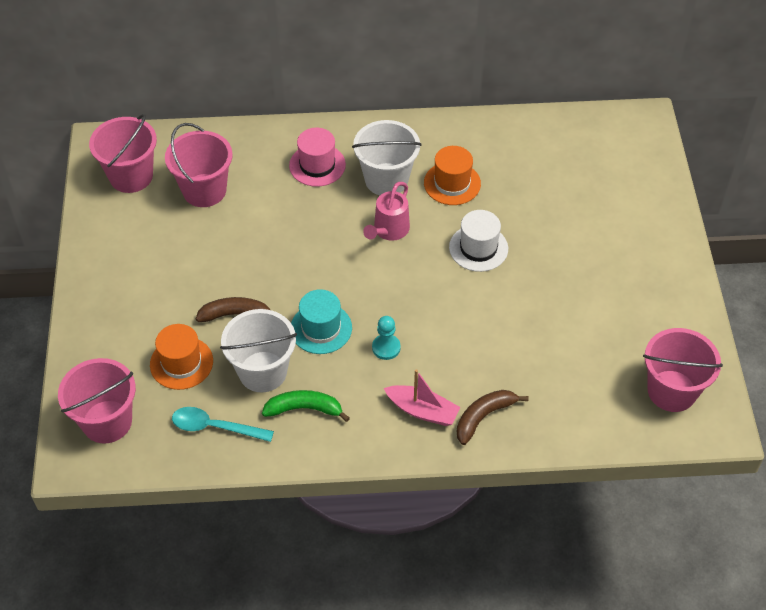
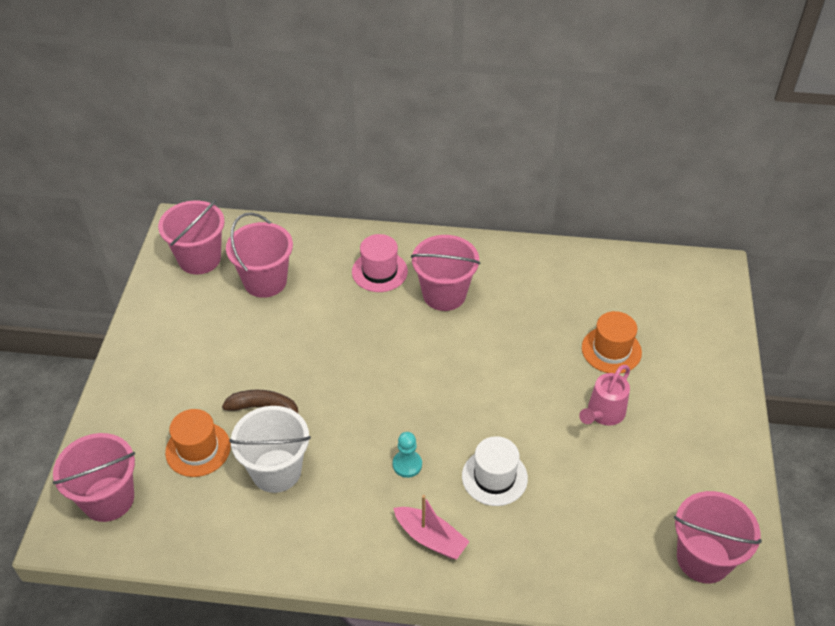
camera: 10 degrees right, 5 degrees down
turquoise spoon [172,407,274,442] -> none
green banana [262,390,350,422] -> none
turquoise hat [291,289,352,354] -> none
white bucket [352,120,421,195] -> pink bucket [411,235,480,311]
pink watering can [363,182,410,241] -> pink watering can moved to [579,365,630,426]
orange hat [424,146,481,205] -> orange hat moved to [582,311,642,373]
white hat [449,210,508,272] -> white hat moved to [462,436,528,506]
brown banana [457,390,529,445] -> none

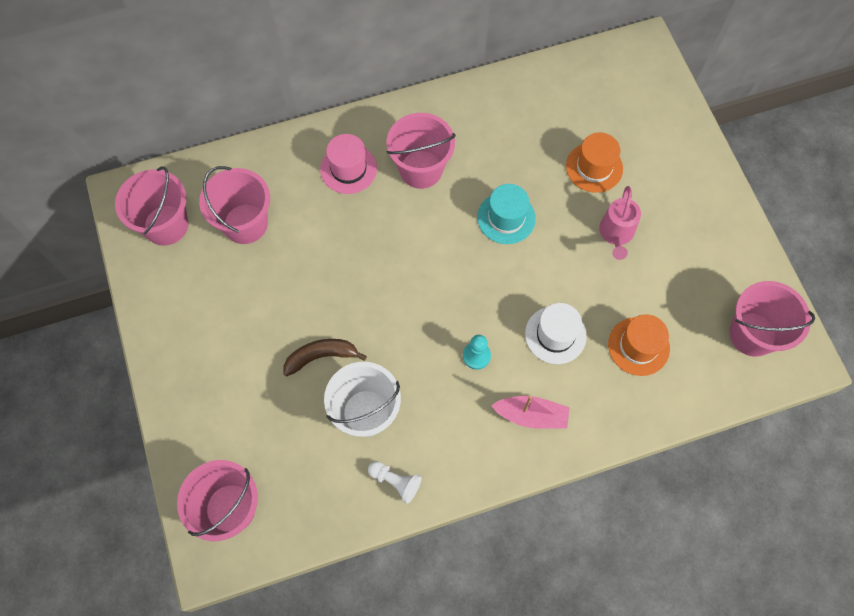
camera: 25 degrees left, 20 degrees up
orange hat [165,409,231,477] -> orange hat moved to [608,314,670,376]
none -> white pawn [368,461,422,504]
none -> turquoise hat [477,184,536,244]

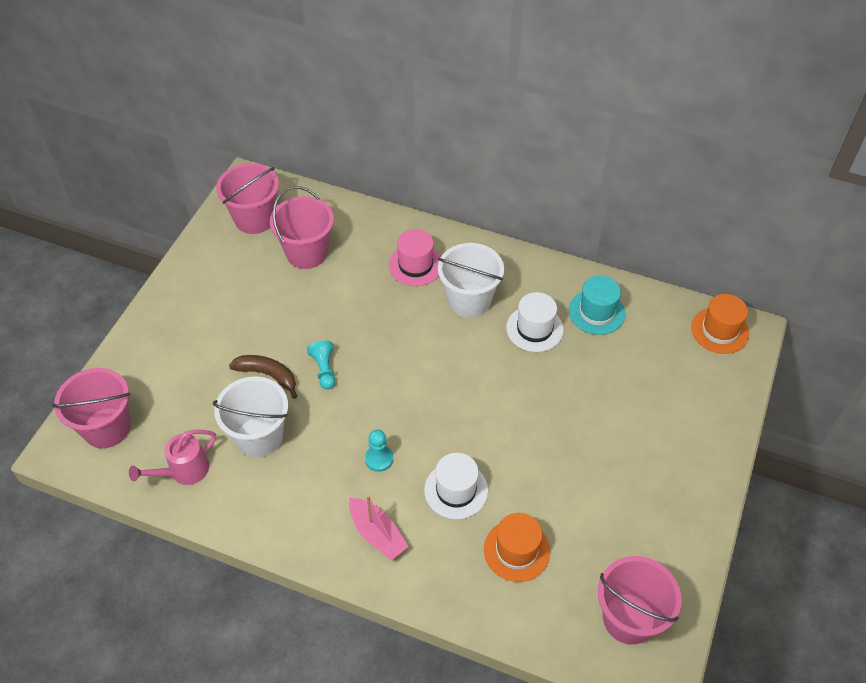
camera: 40 degrees right, 15 degrees down
white pawn [368,461,422,504] -> none
pink bucket [387,113,456,189] -> white bucket [438,243,504,318]
turquoise hat [477,184,536,244] -> turquoise hat moved to [569,276,626,335]
orange hat [566,132,623,193] -> orange hat moved to [691,294,749,354]
pink watering can [599,186,641,260] -> pink watering can moved to [129,430,216,485]
none -> turquoise pawn [307,340,335,390]
none -> white hat [506,292,564,352]

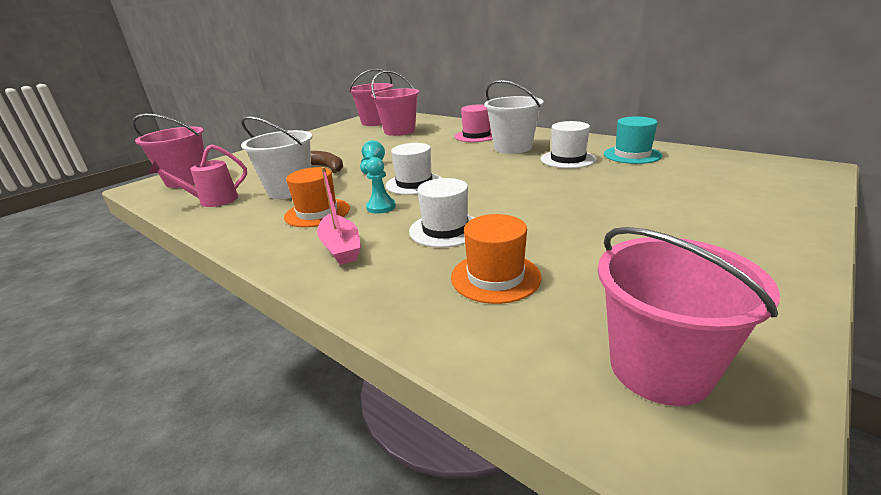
camera: 20 degrees right, 25 degrees down
orange hat [691,294,749,354] -> orange hat moved to [284,167,350,227]
none -> white hat [386,143,442,195]

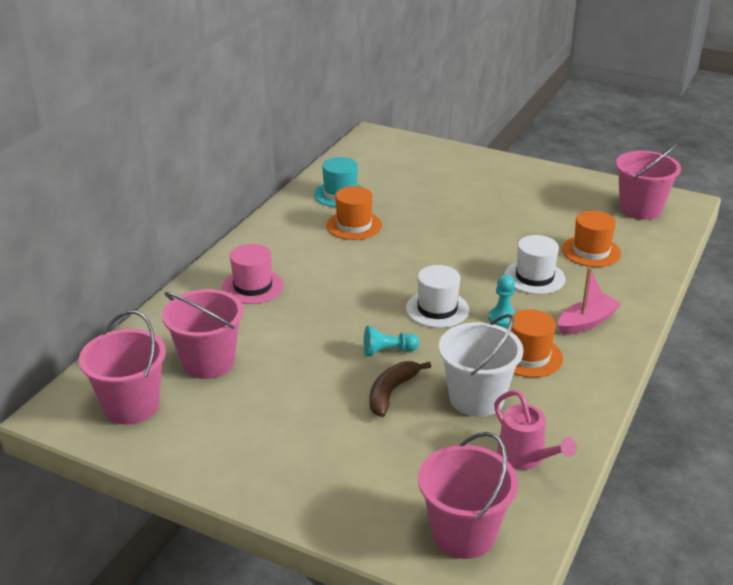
camera: 105 degrees left, 5 degrees up
white bucket [484,80,543,154] -> none
white hat [541,121,597,169] -> orange hat [326,186,382,240]

